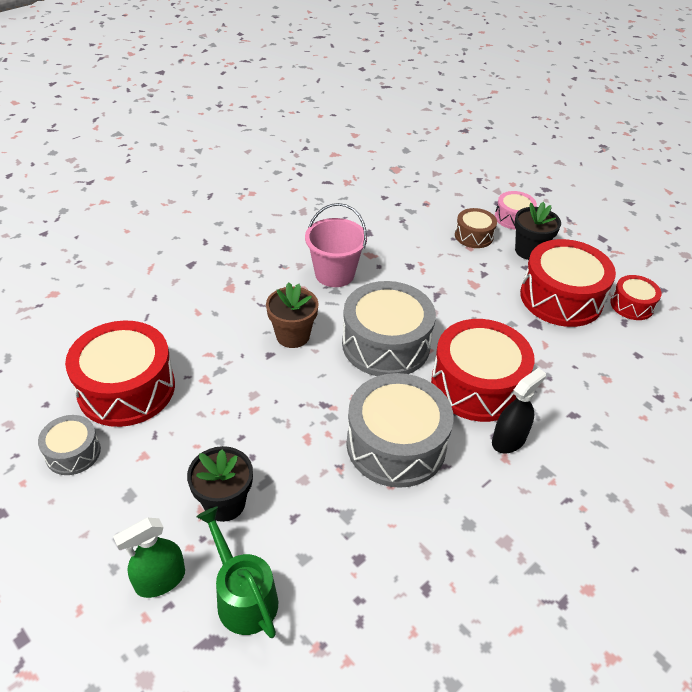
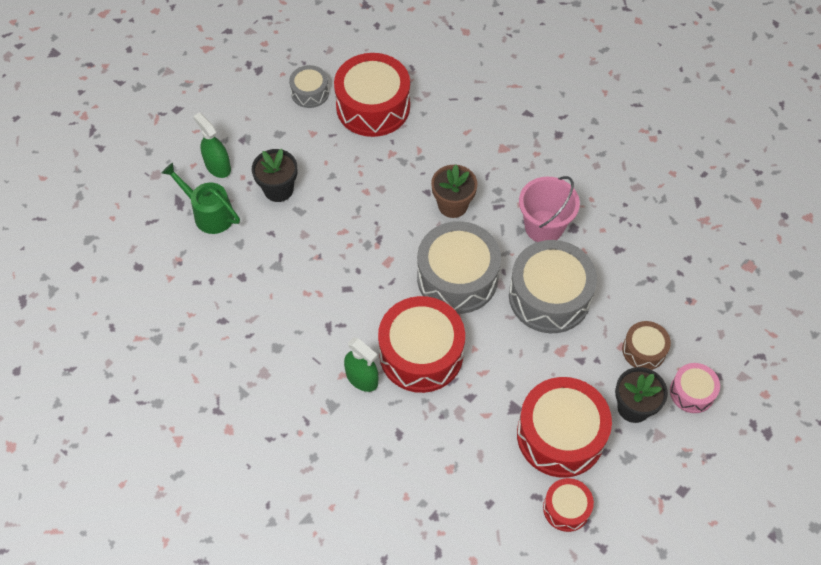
camera: 85 degrees right, 15 degrees up
green watering can [196,506,278,638] -> green watering can turned 105 degrees counterclockwise [162,163,240,234]
grey drum [346,373,454,488] -> grey drum moved to [509,240,597,333]
black spray bottle [492,368,546,454] -> green spray bottle [344,337,378,392]

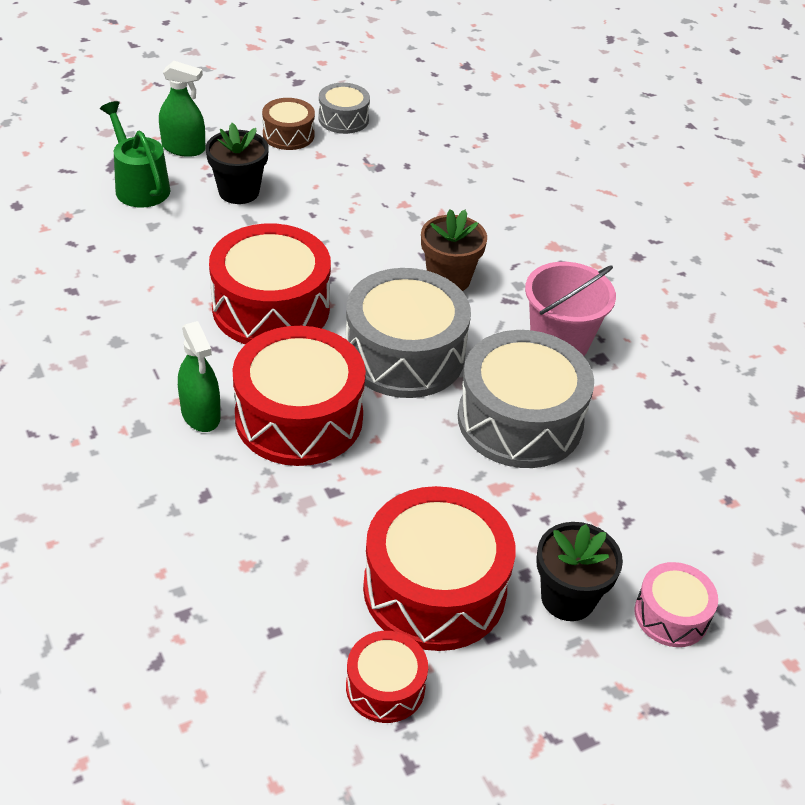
camera: 20 degrees right, 15 degrees down
green spray bottle [193,113,231,178] -> green spray bottle turned 120 degrees clockwise [159,61,205,157]
red drum [334,53,410,137] -> red drum moved to [209,223,331,344]
brown drum [622,321,671,370] -> brown drum moved to [262,98,315,150]

